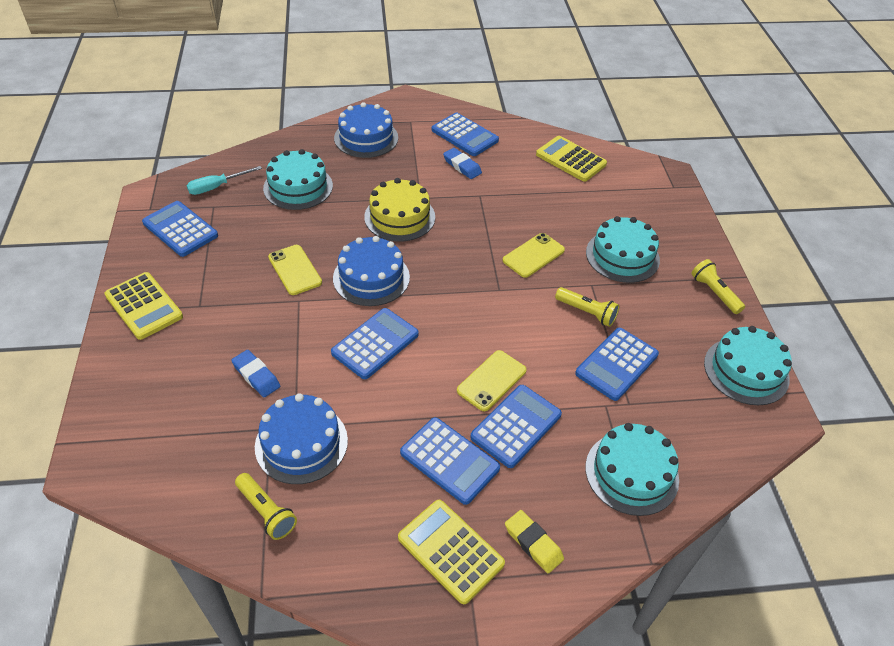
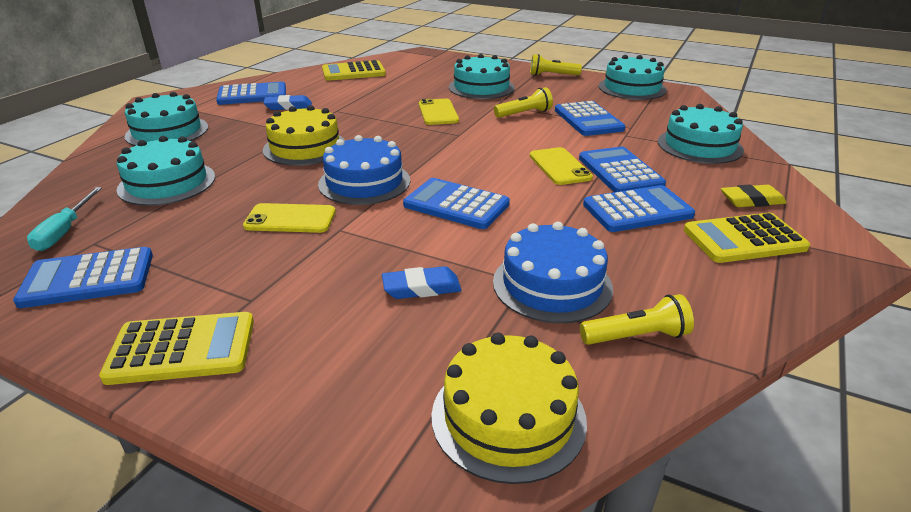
camera: 55 degrees left, 15 degrees down
blue calculator [331,308,419,379] -> blue calculator turned 45 degrees counterclockwise [403,178,510,229]
blue cake [334,102,398,158] -> turquoise cake [125,92,208,146]
none -> yellow cake [431,333,587,484]

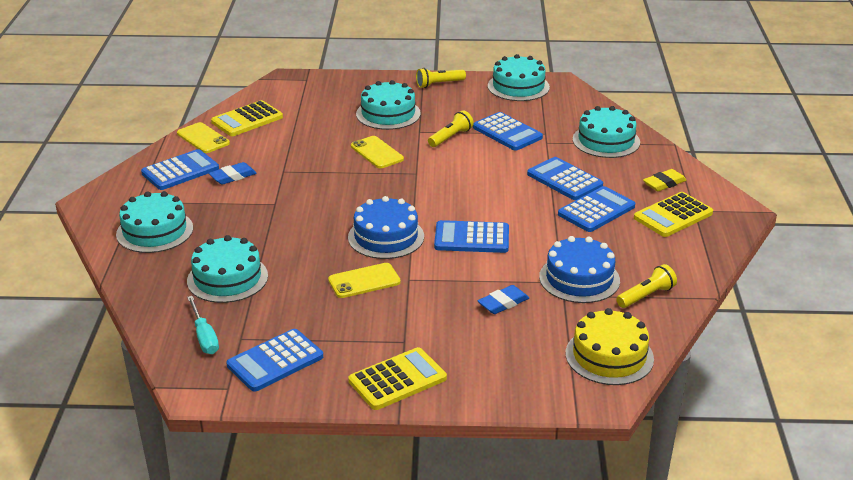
camera: 25 degrees left, 0 degrees up
yellow cake [263,105,346,166] -> none
yellow phone [530,147,593,185] -> yellow phone moved to [177,122,230,153]

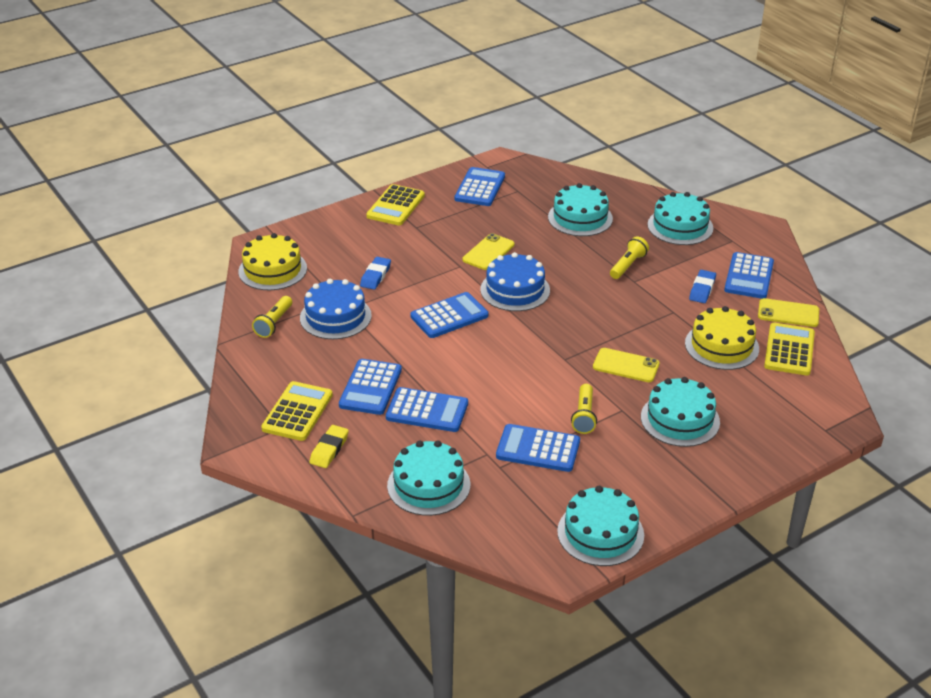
camera: 145 degrees right, 5 degrees up
turquoise screwdriver [187,296,219,354] -> none
yellow flashlight [416,68,466,88] -> yellow flashlight moved to [610,237,649,279]
none -> yellow cake [685,306,759,370]

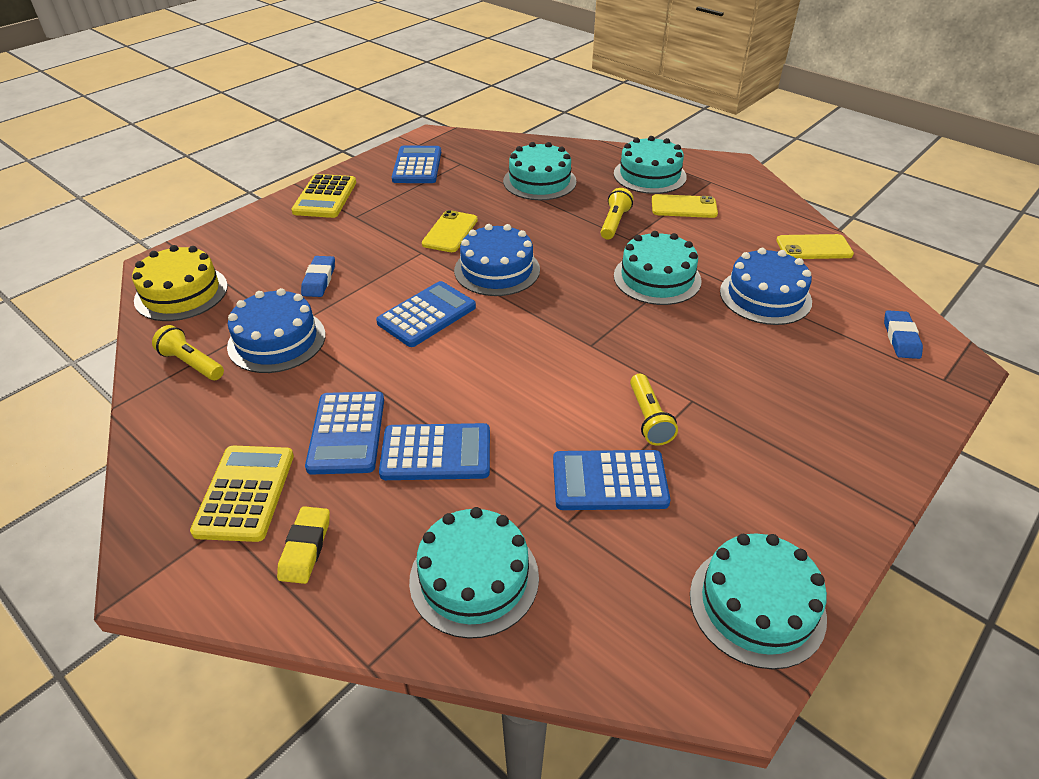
camera: 15 degrees left, 5 degrees up
yellow flashlight [252,296,292,338] -> yellow flashlight turned 120 degrees clockwise [152,325,224,380]
yellow phone [593,348,660,382] -> yellow phone moved to [652,194,718,218]
turquoise cake [641,377,720,447] -> turquoise cake moved to [614,231,702,305]
yellow cake [685,306,759,370] -> blue cake [720,248,812,325]
blue eraser [689,270,716,303] -> blue eraser moved to [884,310,923,359]
blue calculator [724,252,774,299] -> none
yellow calculator [764,323,815,376] -> none

